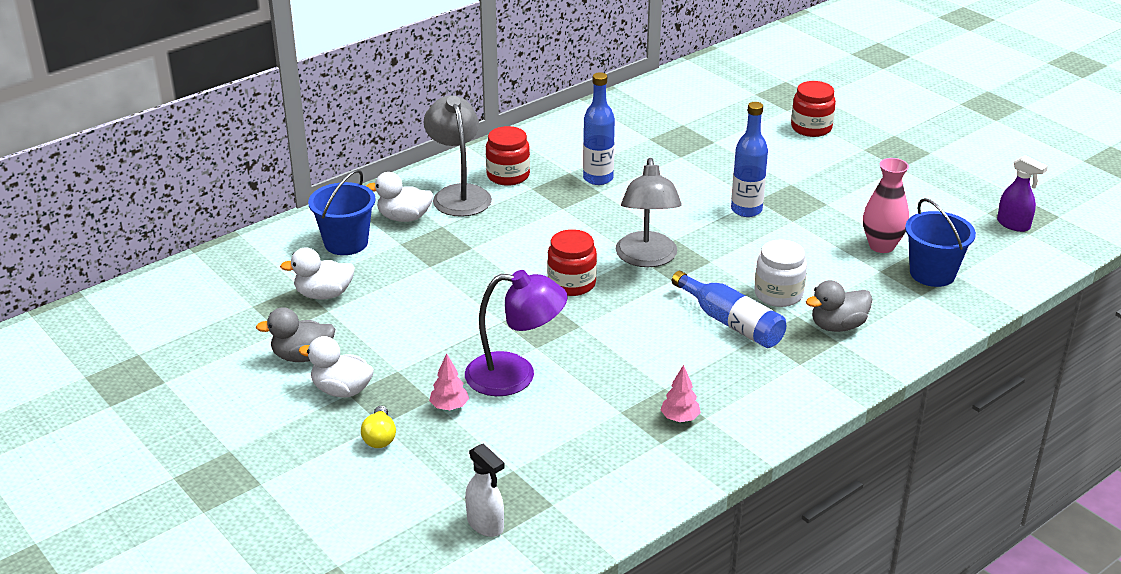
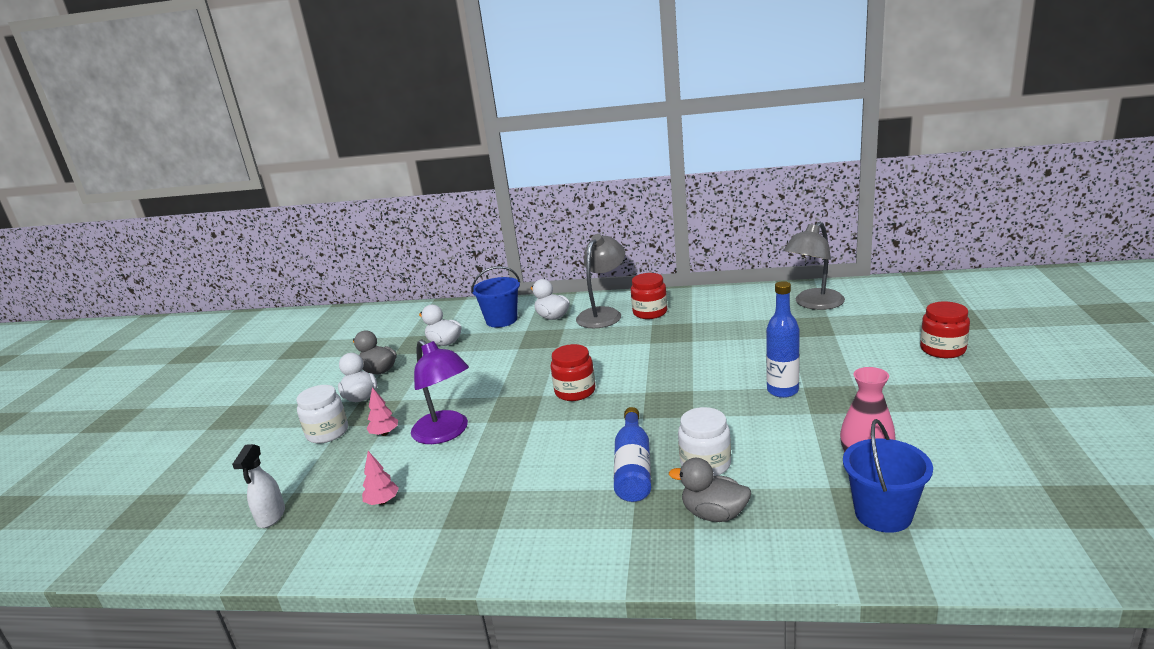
camera: 50 degrees right, 10 degrees down
yellow light bulb [361,406,396,448] -> white jar [296,385,348,444]
blue bottle [583,72,615,185] -> none
grey lamp [616,158,682,267] -> grey lamp moved to [783,222,845,310]
pink tree [660,365,701,422] -> pink tree moved to [362,451,399,505]
purple spray bottle [997,155,1048,232] -> none

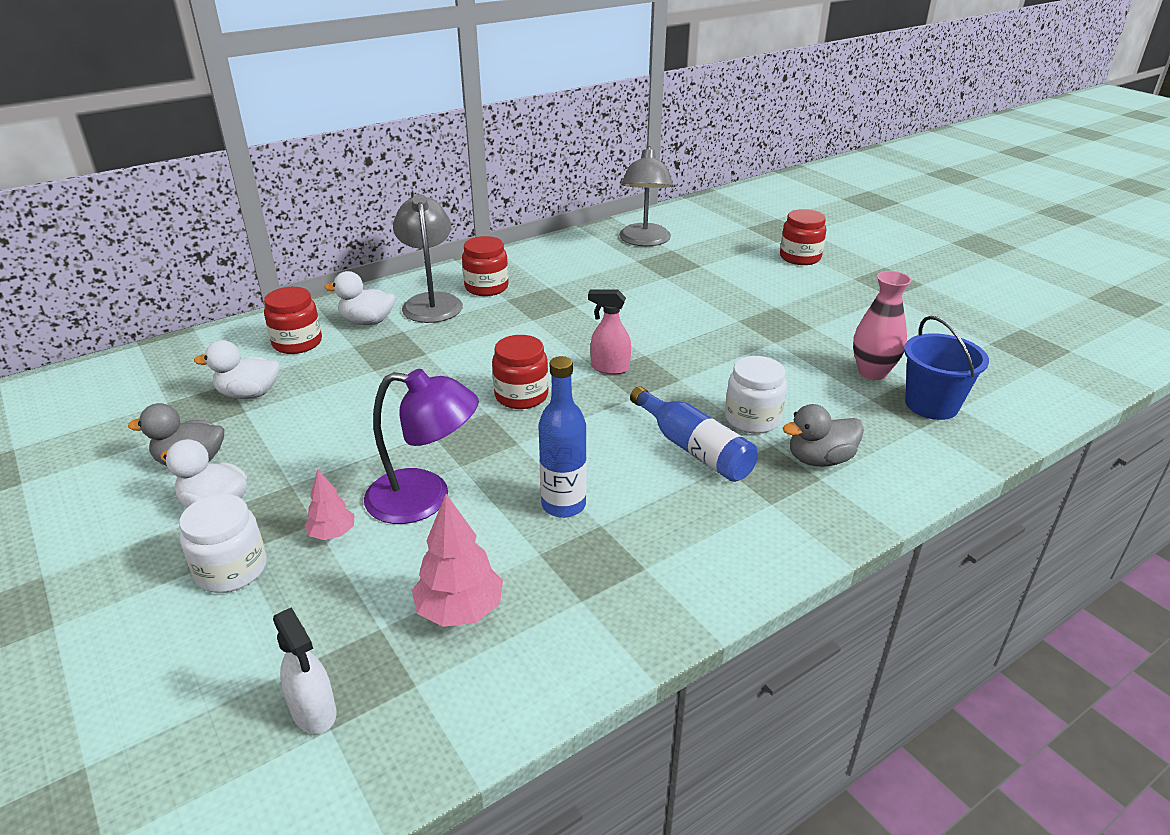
camera: 45 degrees left, 10 degrees up
pink tree [362,451,399,505] -> pink tree [412,494,503,627], size x1.66
blue bucket [471,266,520,328] -> red jar [264,287,322,354]
blue bottle [766,281,800,398] -> blue bottle moved to [538,356,587,518]
none -> pink spray bottle [588,290,631,375]

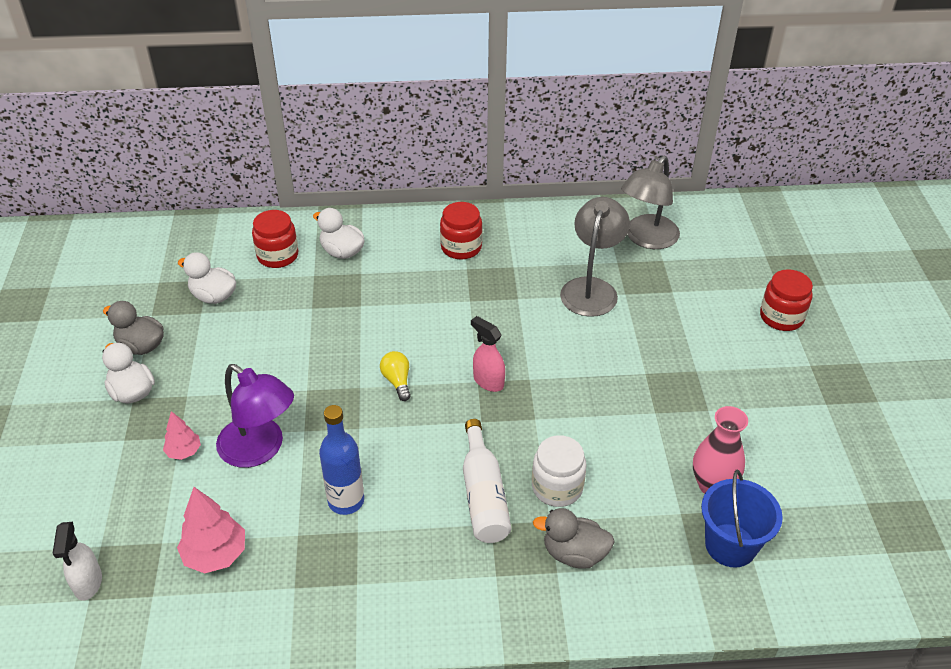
camera: 30 degrees right, 10 degrees up
white jar [179,494,267,593] -> none
grey lamp [393,194,463,323] -> grey lamp moved to [560,197,630,317]
red jar [492,335,549,409] -> yellow light bulb [380,351,411,401]
blue bottle [630,386,758,482] -> white bottle [463,419,511,543]

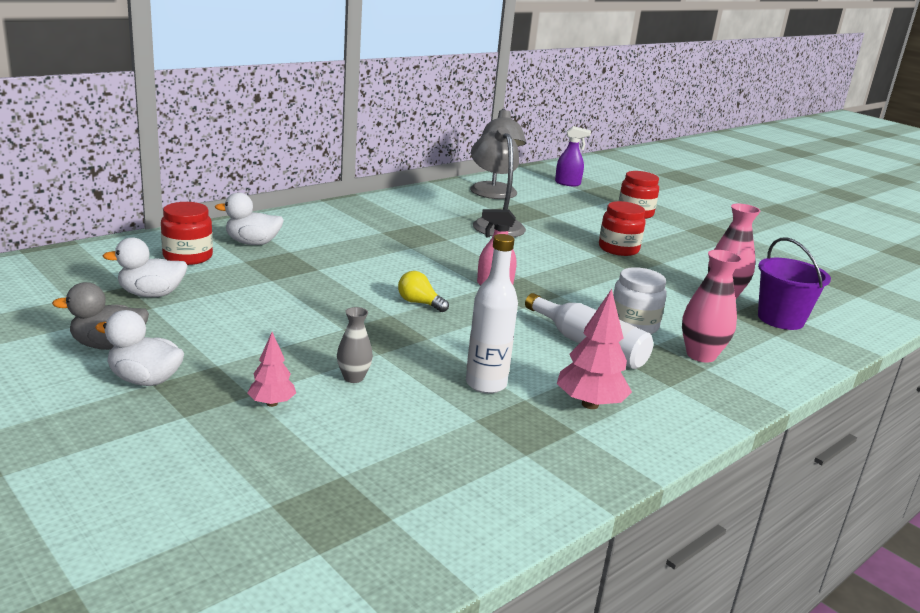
camera: 40 degrees left, 20 degrees down
white spray bottle [53,522,102,601] -> none
pink tree [177,487,245,573] -> pink tree moved to [557,289,632,409]
purple lamp [216,364,294,468] -> grey vase [337,307,373,383]
blue bottle [319,405,364,515] -> white bottle [466,234,518,394]
red jar [440,202,483,260] -> red jar moved to [599,201,646,256]
grey duck [533,508,614,569] -> pink vase [682,250,742,362]
blue bucket [701,470,783,568] -> purple bucket [758,237,831,330]
none -> purple spray bottle [555,126,591,186]

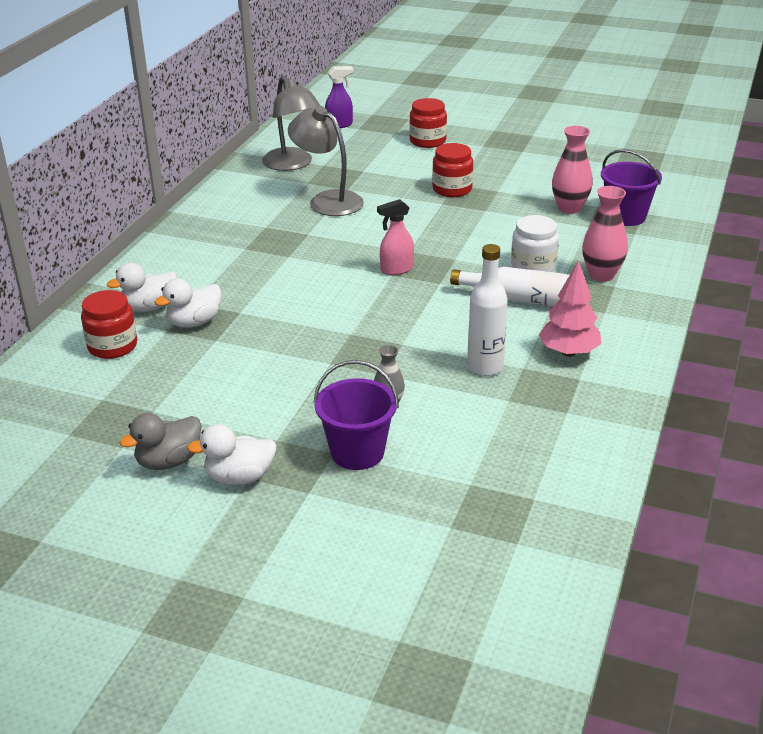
camera: 25 degrees left, 10 degrees up
white duck [103,237,188,297] -> white duck moved to [155,278,222,328]
pink tree [247,332,296,407] -> purple bucket [314,360,399,470]
yellow light bulb [398,271,449,312] -> none

